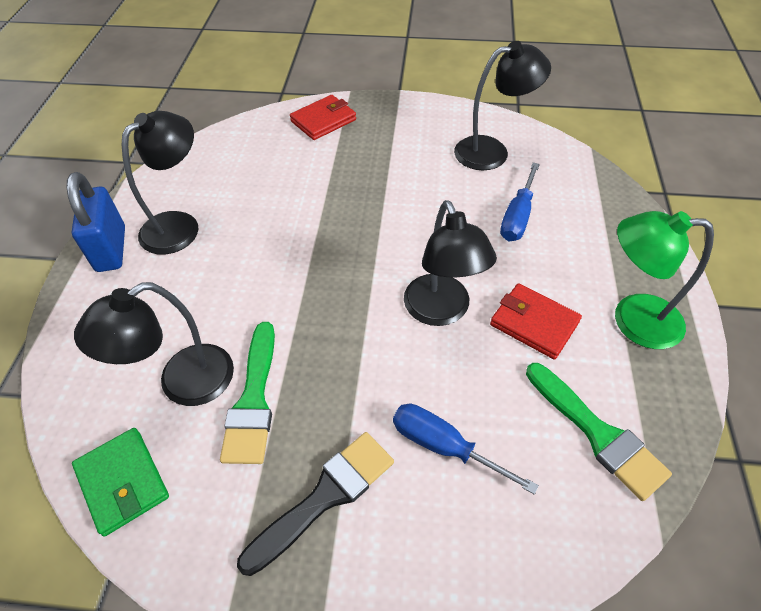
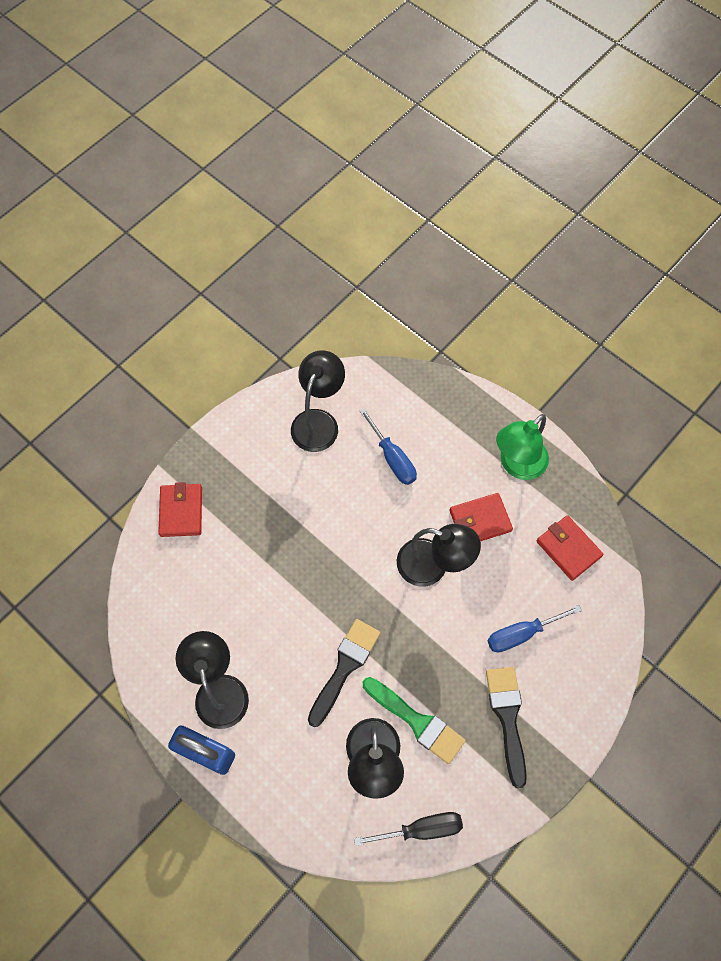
camera: 55 degrees left, 15 degrees up
green wallet [72,428,169,537] -> black screwdriver [354,812,463,846]
green brush [526,363,672,501] -> red wallet [536,515,604,581]
none -> black brush [308,619,380,727]

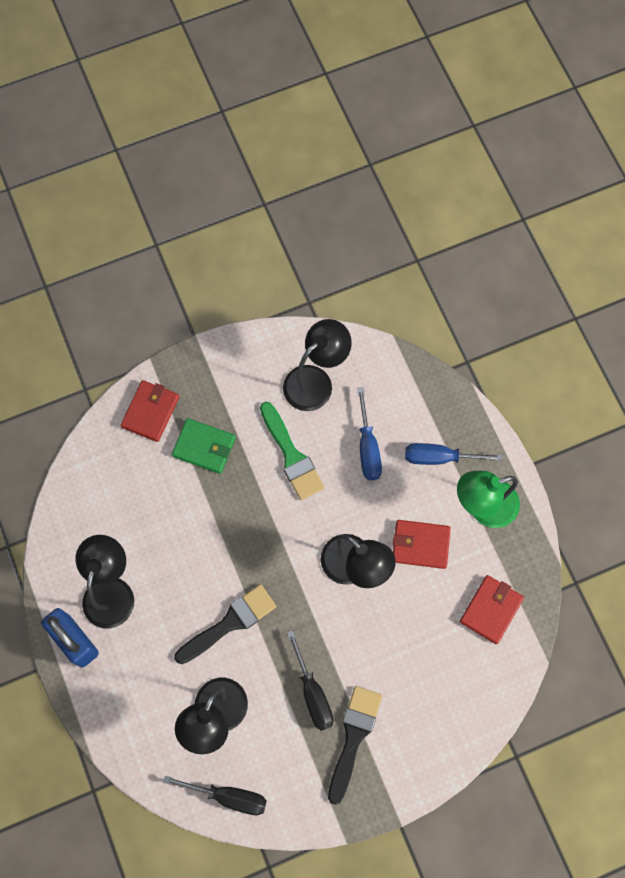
camera: 25 degrees right, 5 degrees up
green brush [363,677,466,764] -> green brush moved to [260,402,324,500]
blue screwdriver [487,605,582,653] -> blue screwdriver moved to [405,443,502,465]
red wallet [536,515,604,581] -> red wallet turned 45 degrees clockwise [460,575,524,644]
none -> green wallet [172,418,236,474]
none -> black screwdriver [287,630,334,731]

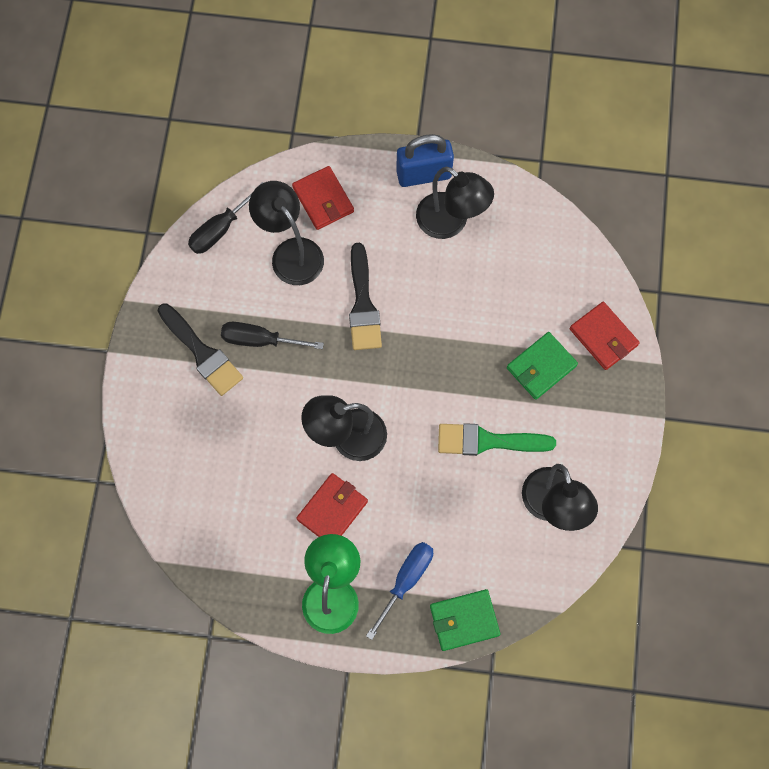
camera: 120 degrees right, 0 degrees up
blue screwdriver [357,387,382,480] -> none
red wallet [460,575,524,644] -> red wallet moved to [292,166,354,230]
none -> green wallet [430,589,500,651]

